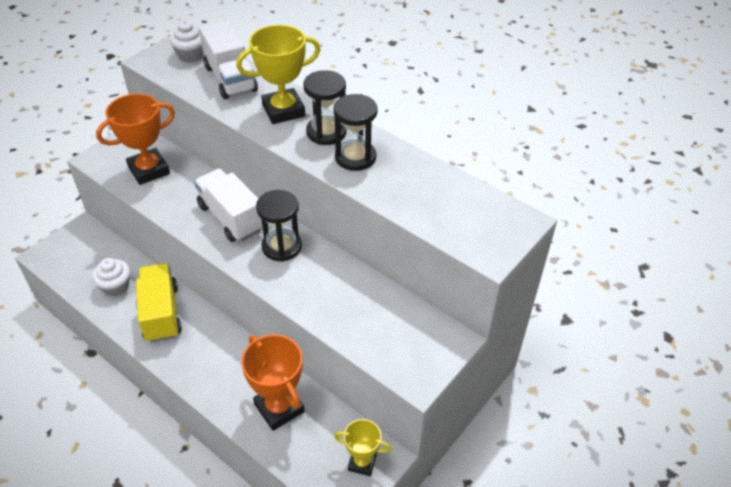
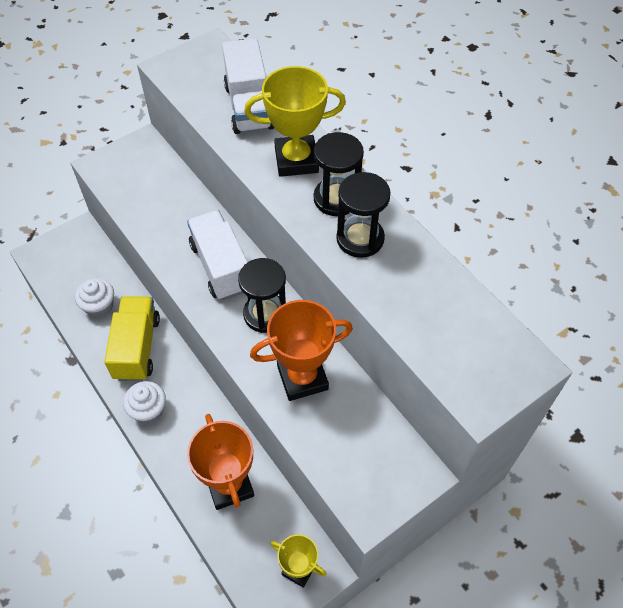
camera: 15 degrees right, 10 degrees up
orange trophy [96,94,175,185] -> orange trophy moved to [250,300,353,401]
white cupcake [170,20,204,62] -> white cupcake moved to [123,381,166,424]

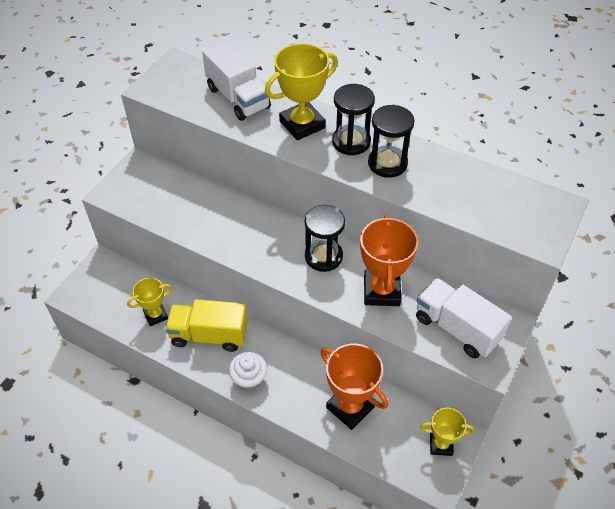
camera: 25 degrees left, 5 degrees down
white cupcake [75,278,114,318] -> yellow trophy [127,278,172,326]
yellow truck [104,296,160,381] -> yellow truck turned 60 degrees counterclockwise [165,299,248,352]
white truck [187,210,248,300] -> white truck moved to [416,278,512,358]
orange trophy [250,300,353,401] -> orange trophy turned 45 degrees counterclockwise [360,215,418,306]

